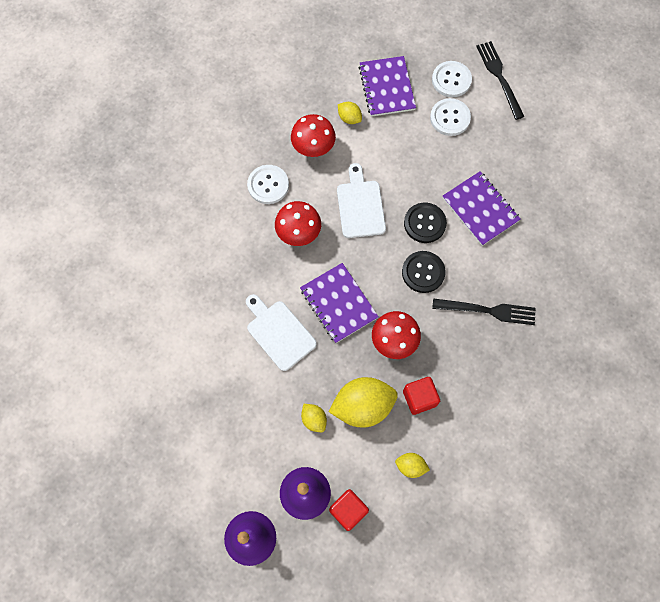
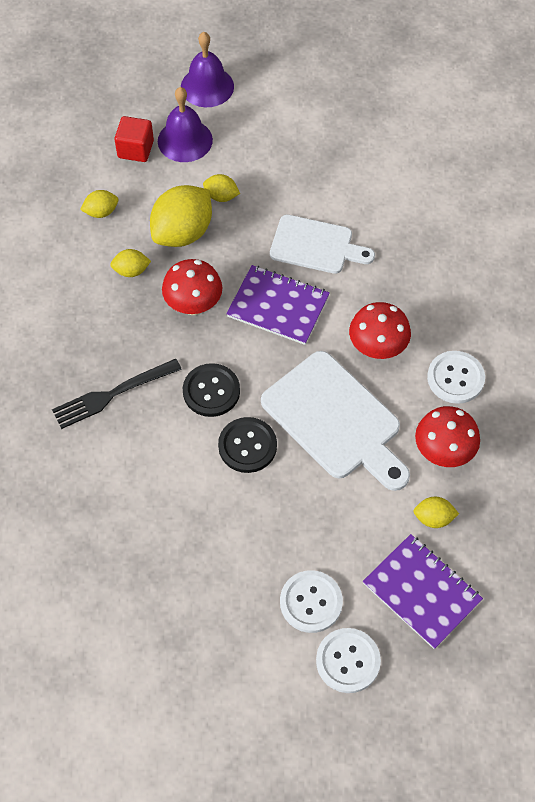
camera: 145 degrees right, 10 degrees down
white cutting board [337,163,386,238] -> white cutting board [261,351,410,491], size x1.51
red cube [403,377,440,415] -> yellow lemon [110,249,151,277]
purple notebook [442,171,521,246] -> none
black fork [476,41,524,120] -> none

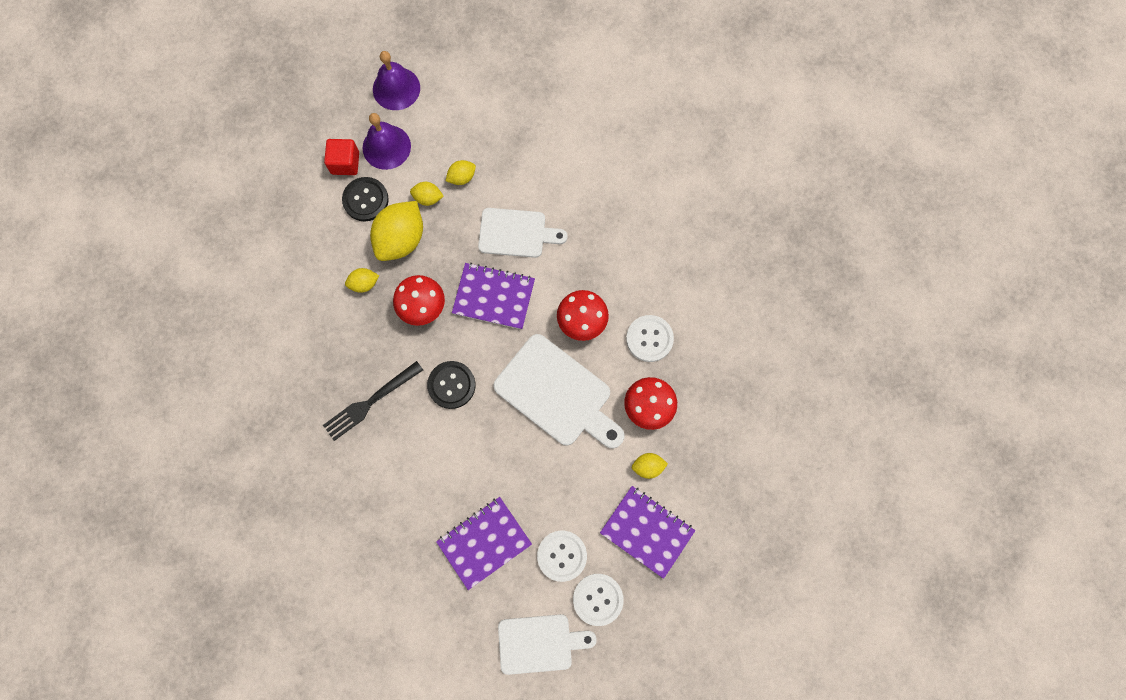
camera: 10 degrees left, 15 degrees up
yellow lemon [80,190,118,218] -> yellow lemon moved to [446,160,476,185]
black button [218,417,277,473] -> black button moved to [342,177,389,221]
none -> purple notebook [436,497,532,590]
none -> white cutting board [498,614,597,675]

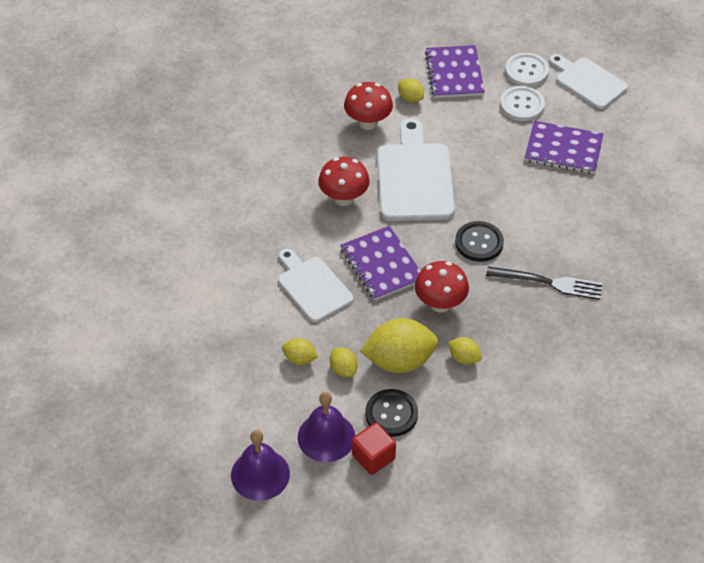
camera: 130 degrees left, 25 degrees down
white button [626,315,674,362] -> none

